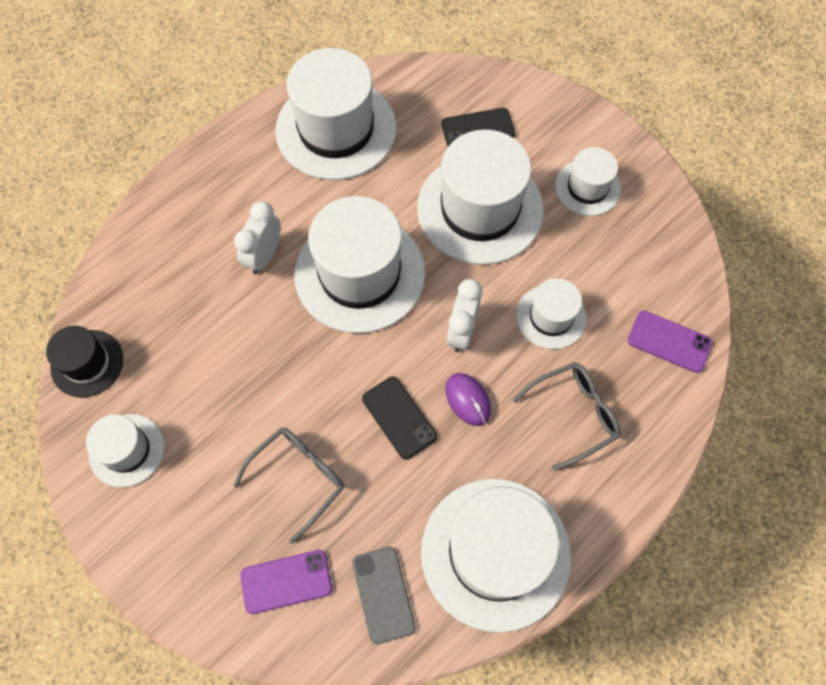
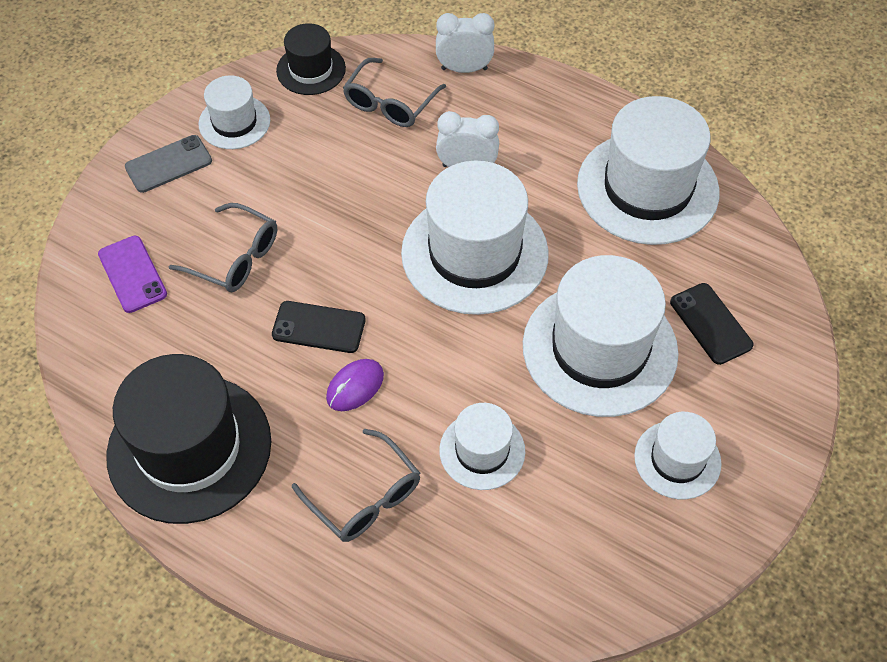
camera: 75 degrees right, 10 degrees down
grey phone [352,547,416,644] -> grey phone moved to [125,135,212,193]
black phone [362,377,437,460] -> black phone turned 60 degrees clockwise [272,301,366,353]
white hat [421,479,571,633] -> black hat [106,354,271,524]
white clock [447,279,482,352] -> white clock moved to [436,13,494,73]
purple phone [628,310,712,373] -> none
none -> grey glasses [343,58,446,127]

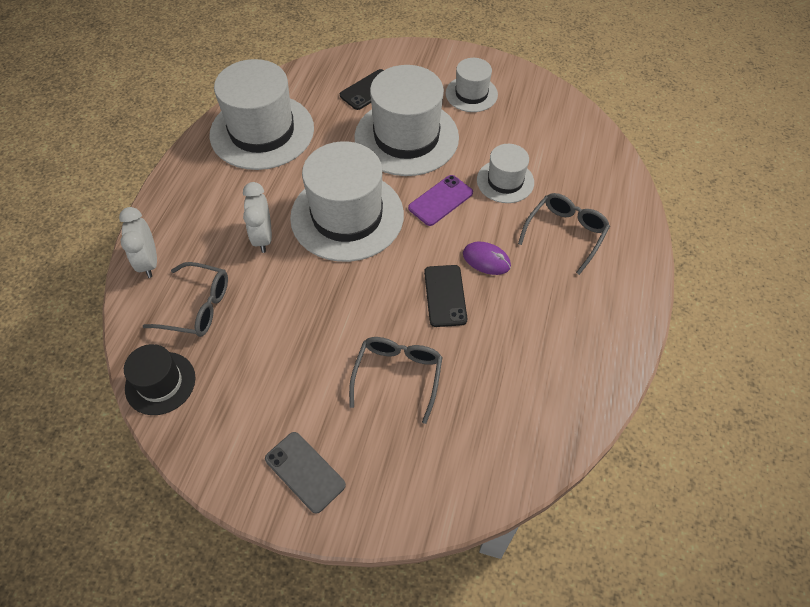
camera: 105 degrees left, 0 degrees up
purple phone [98,236,167,313] -> purple phone moved to [408,175,473,226]
black hat [106,354,271,524] -> none
white hat [199,75,270,149] -> none

